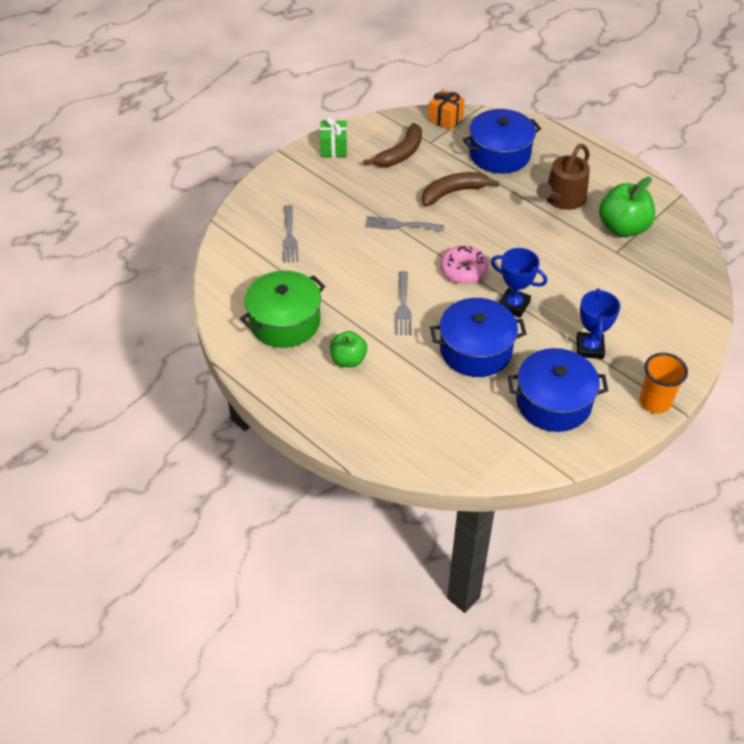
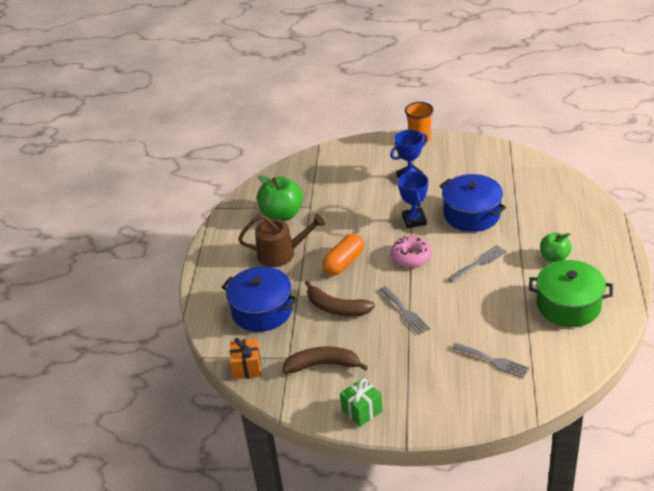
camera: 125 degrees left, 10 degrees down
grey fork [282,205,299,263] -> grey fork turned 75 degrees clockwise [452,343,529,378]
blue pot [508,348,608,432] -> none
none -> orange capsule [322,234,364,275]

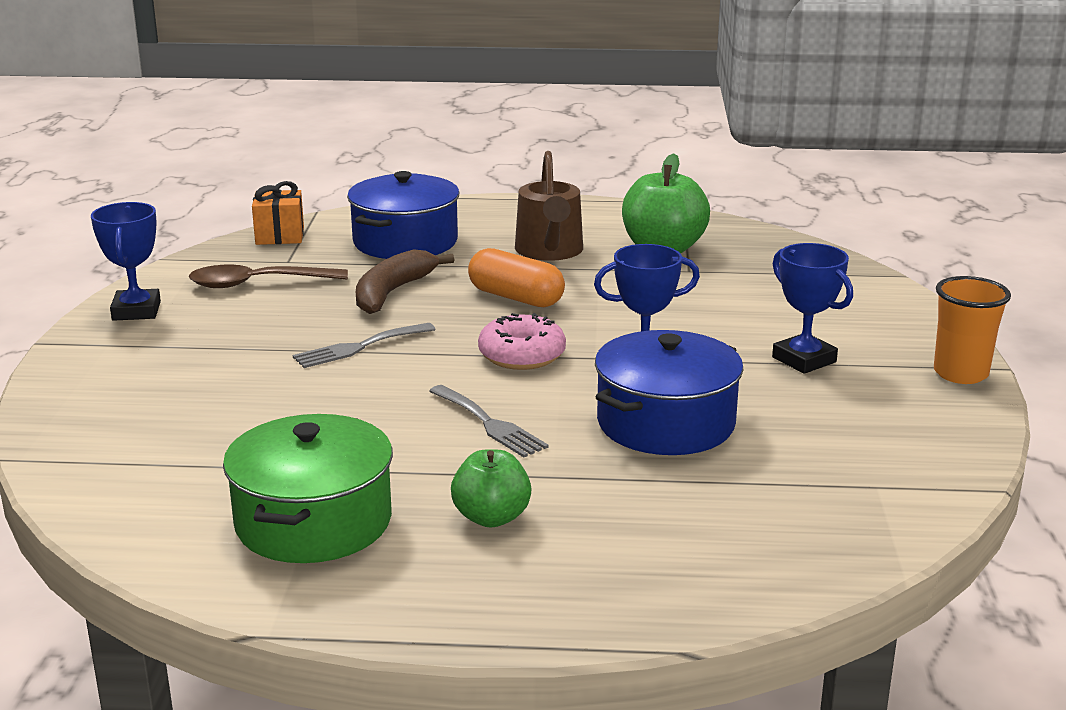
camera: 85 degrees right, 15 degrees down
brown banana [282,346,368,373] -> brown spoon [189,265,348,288]
green gift [340,378,383,427] -> blue trophy [91,202,161,321]
grey fork [452,343,529,378] -> none

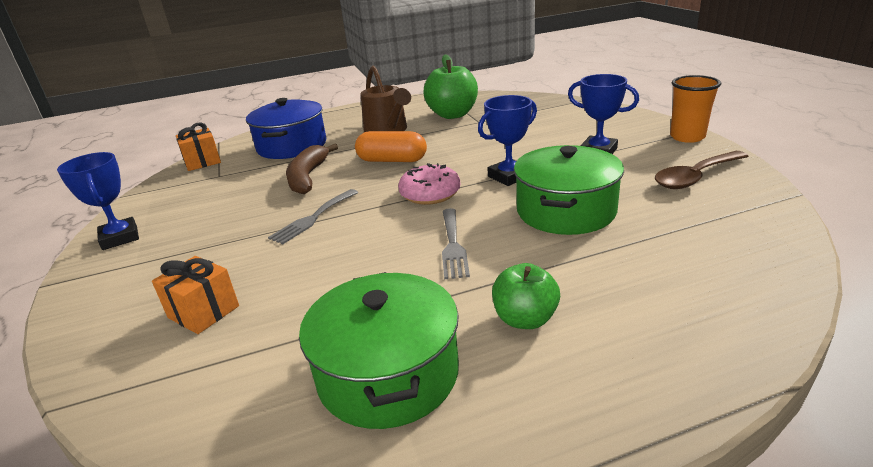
camera: 20 degrees left, 5 degrees up
brown spoon [189,265,348,288] -> brown spoon moved to [655,151,749,189]
grey fork [429,385,549,457] -> grey fork turned 60 degrees clockwise [442,208,470,279]
blue pot [595,330,744,455] -> green pot [514,145,624,235]
none -> orange gift [152,256,239,334]

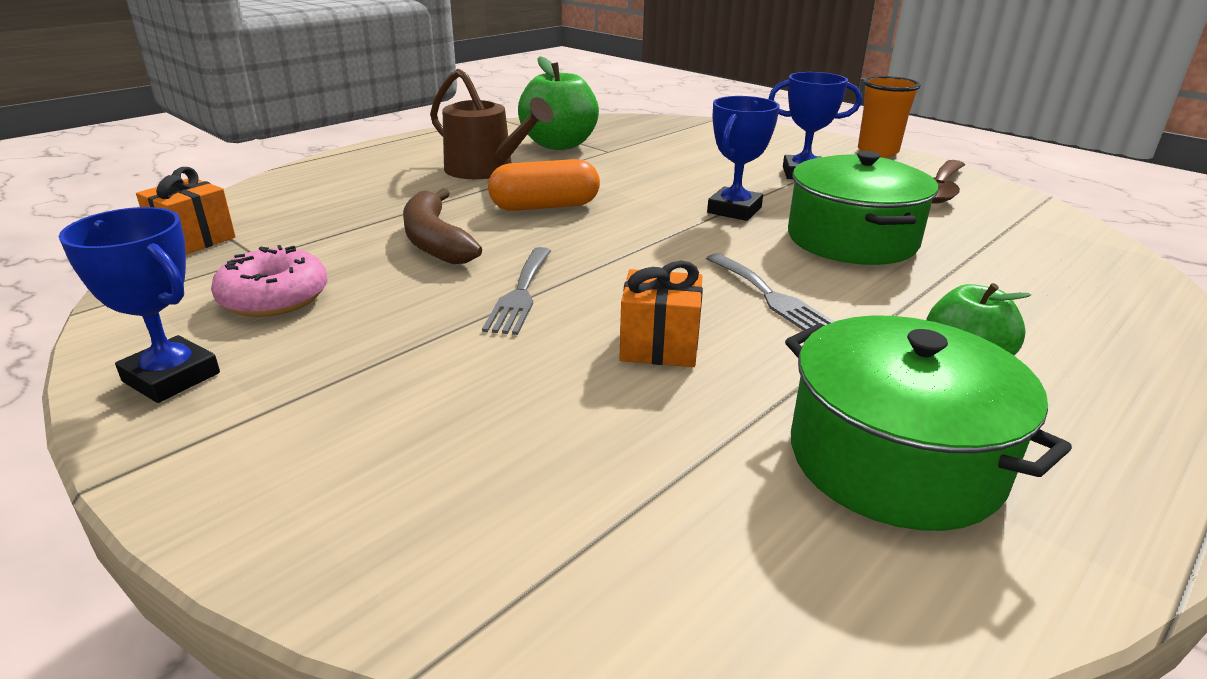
camera: 30 degrees left, 0 degrees up
orange gift [152,256,239,334] -> orange gift moved to [619,261,703,367]
blue pot [246,98,326,159] -> none
pink donut [398,163,460,205] -> pink donut moved to [211,245,328,317]

